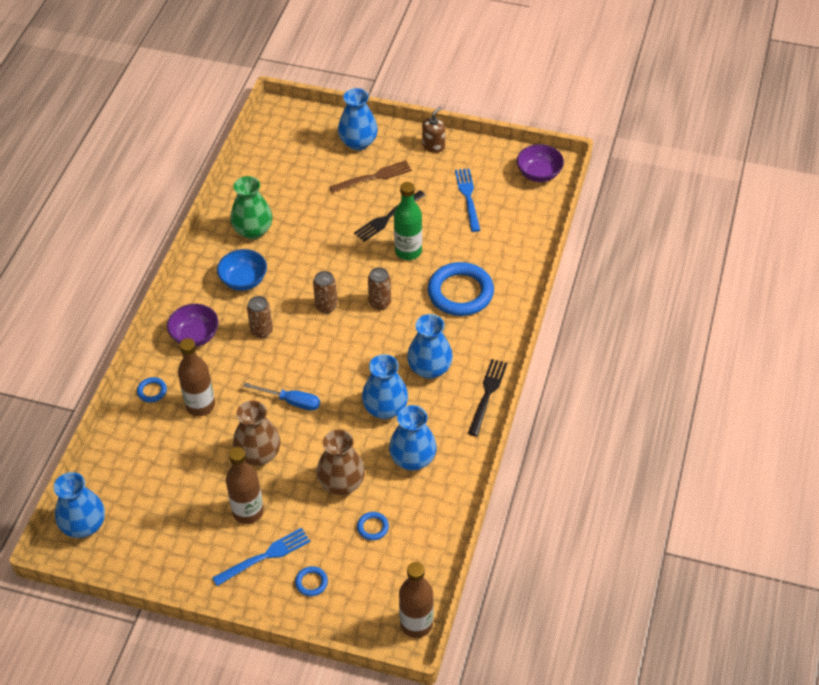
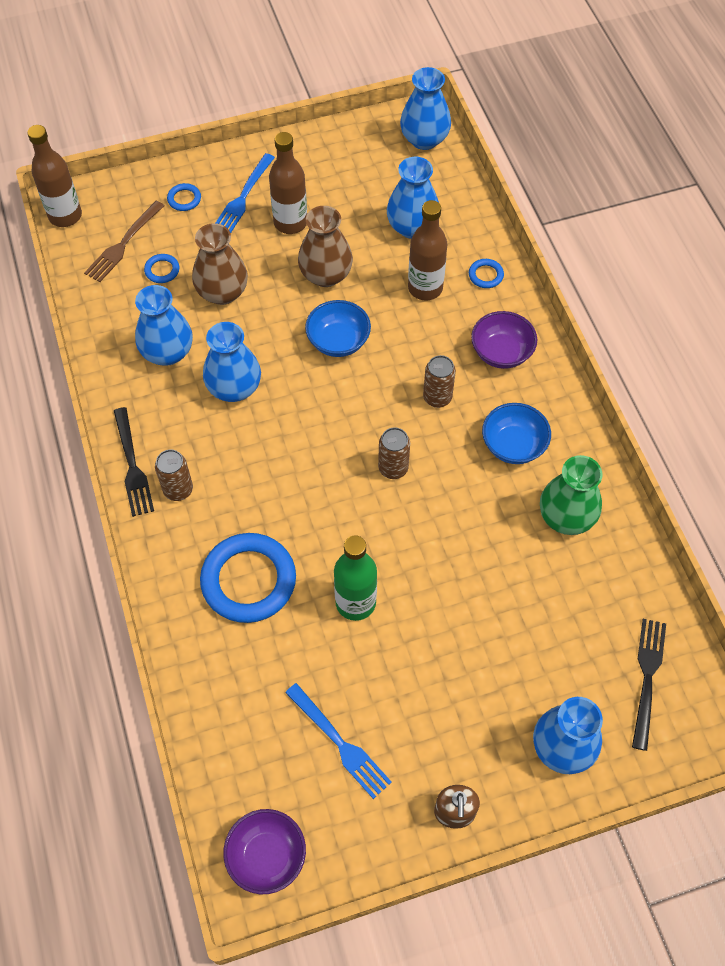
camera: 145 degrees right, 10 degrees up
blue screwdriver [243,383,320,411] -> blue bowl [305,300,371,357]
brown fork [330,160,412,193] -> brown fork moved to [84,201,164,282]
black fork [354,190,426,242] -> black fork moved to [632,619,666,751]
brown can [368,267,391,310] -> brown can moved to [155,449,193,501]
blue vase [407,314,453,379] -> blue vase moved to [387,157,439,239]

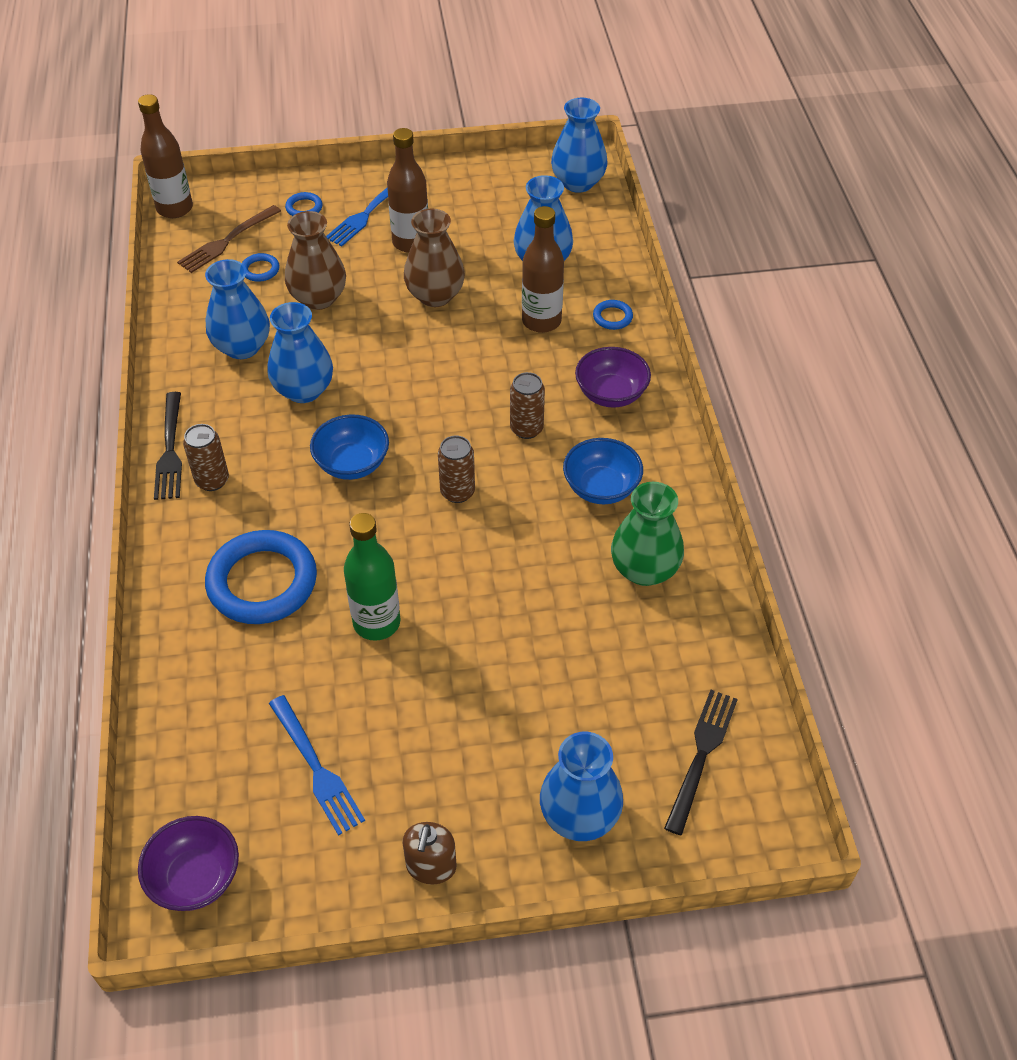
camera: 10 degrees right, 10 degrees down
blue bowl [305,300,371,357] -> blue bowl moved to [310,414,389,480]

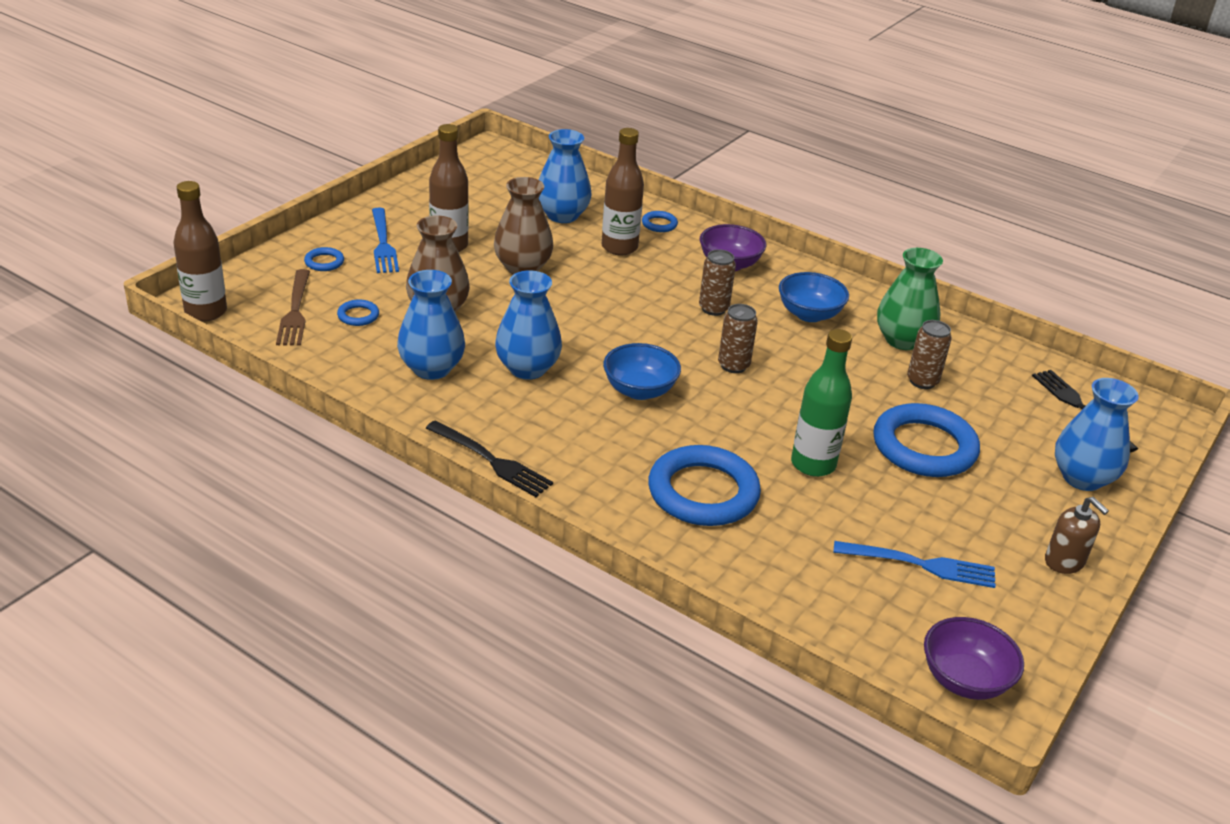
camera: 50 degrees left, 15 degrees down
brown can [183,424,229,491] -> brown can moved to [907,320,952,389]
blue vase [551,98,607,193] -> none
none -> blue ring [873,403,980,477]

